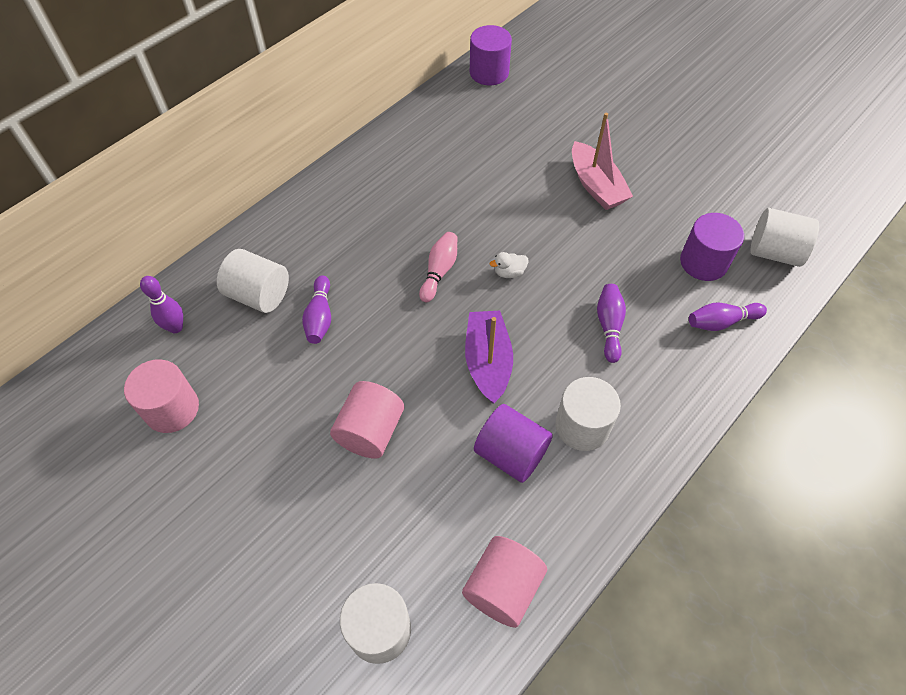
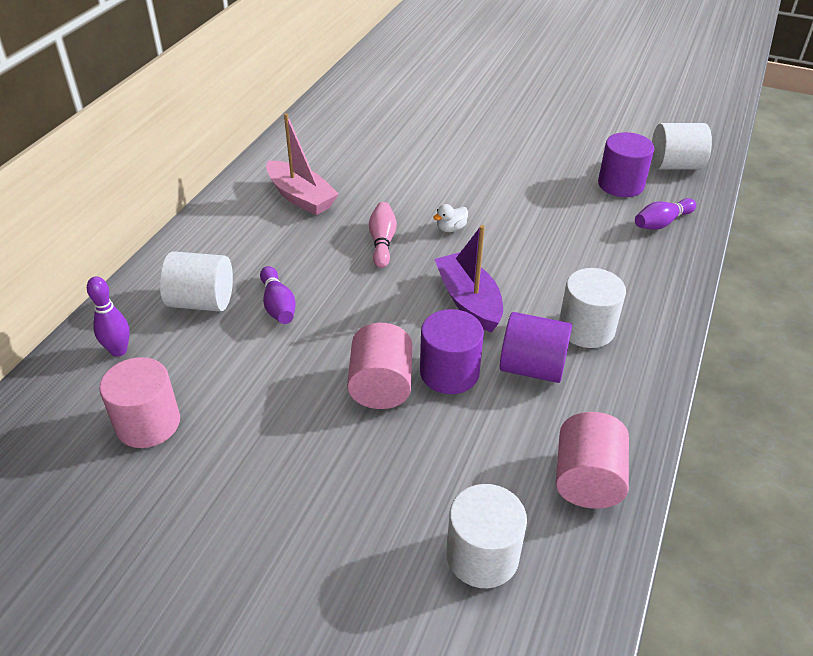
camera: 20 degrees left, 15 degrees down
purple cylinder [470,25,512,85] -> purple cylinder moved to [420,309,484,394]
pink boat [572,113,633,210] -> pink boat moved to [266,113,339,215]
purple bowling pin [597,284,626,363] -> none

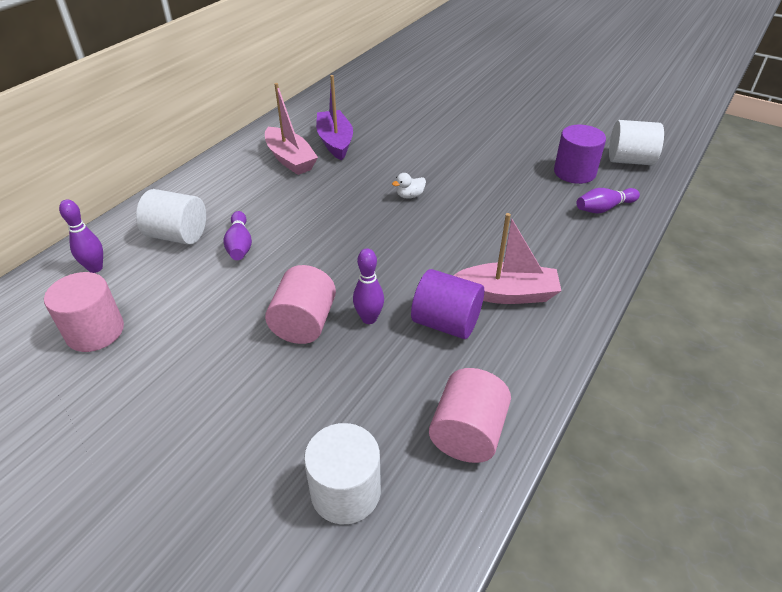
camera: 10 degrees right, 0 degrees up
pink bowling pin [369,202,397,268] -> none
purple cylinder [420,309,484,394] -> purple bowling pin [353,248,384,324]
purple boat [434,225,503,333] -> purple boat moved to [316,75,353,160]
white cylinder [559,268,626,348] -> pink boat [453,213,561,304]

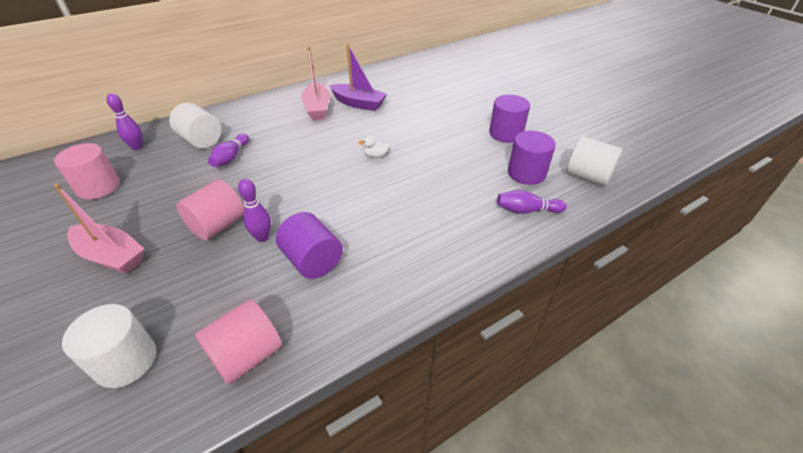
camera: 25 degrees right, 0 degrees up
purple boat [316,75,353,160] -> purple boat turned 105 degrees clockwise [329,44,387,111]
pink boat [453,213,561,304] -> pink boat moved to [54,183,144,274]
none -> purple cylinder [489,95,530,143]

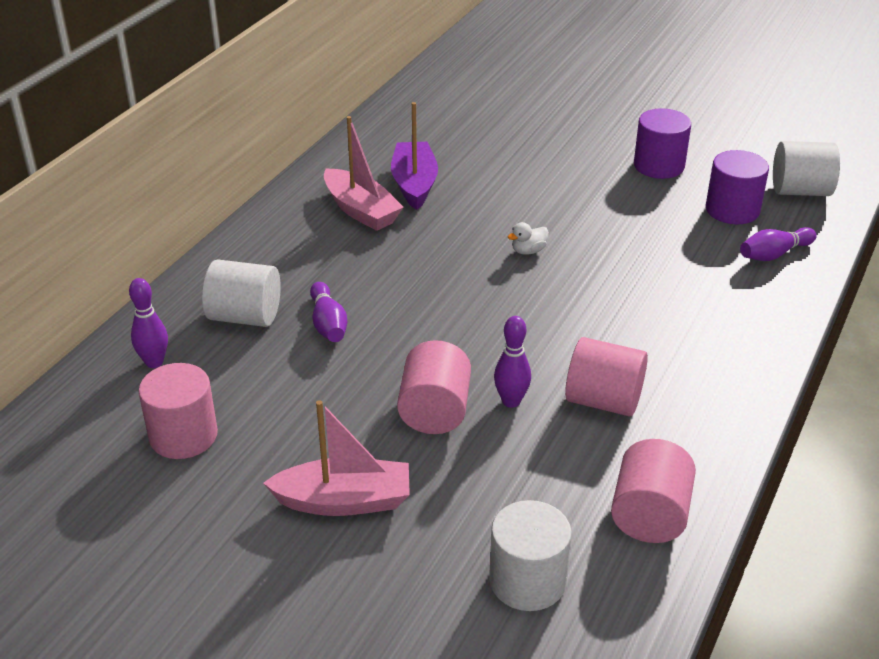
camera: 30 degrees left, 5 degrees down
purple cylinder [276,212,343,279] -> pink cylinder [565,337,648,416]
purple boat [329,44,387,111] -> purple boat turned 90 degrees counterclockwise [391,102,438,210]

